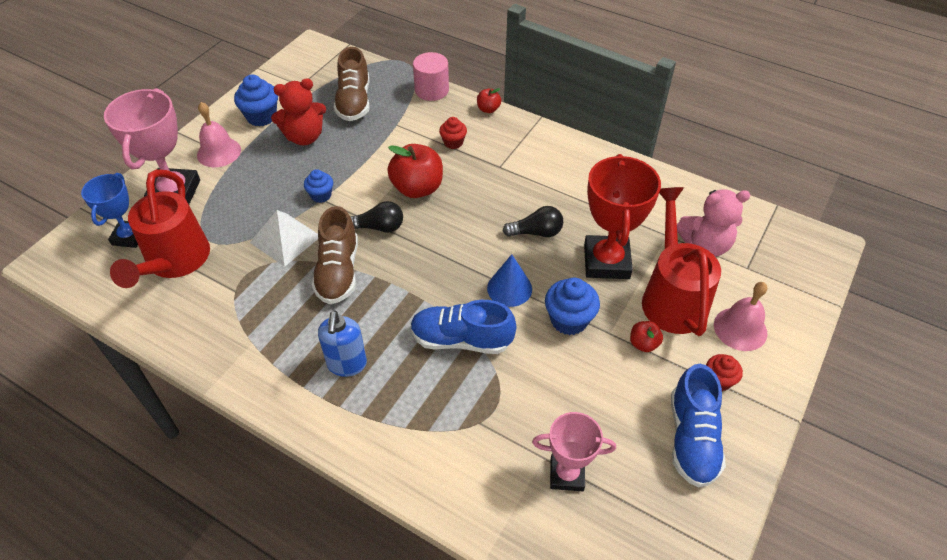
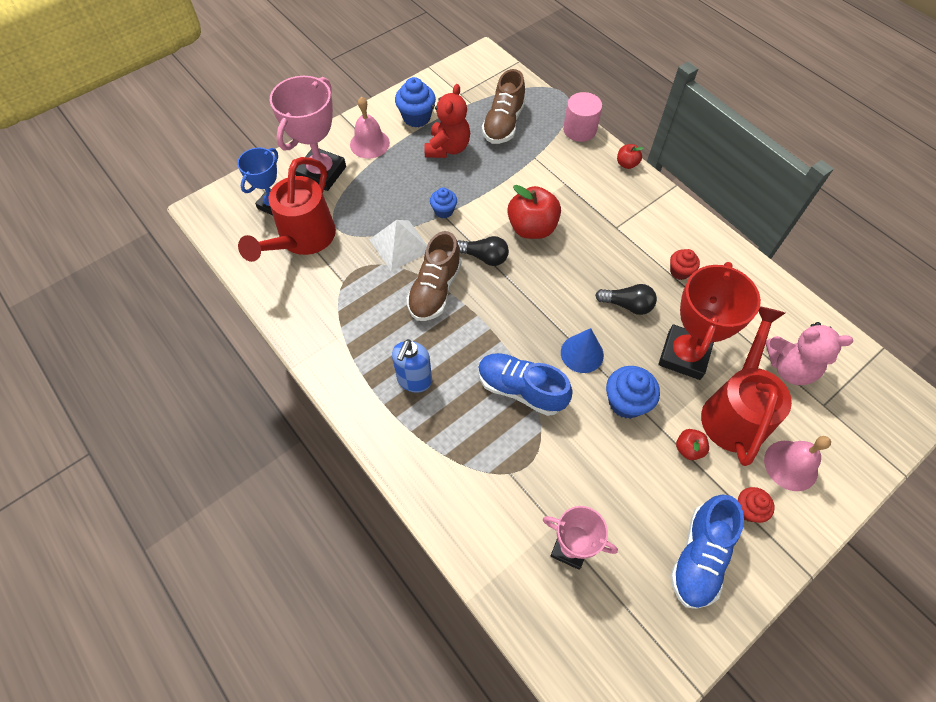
camera: 20 degrees right, 10 degrees up
red teddy bear [271,78,326,145] -> red teddy bear turned 75 degrees counterclockwise [425,84,470,158]
red cupcake [439,117,467,149] -> red cupcake moved to [670,249,700,280]

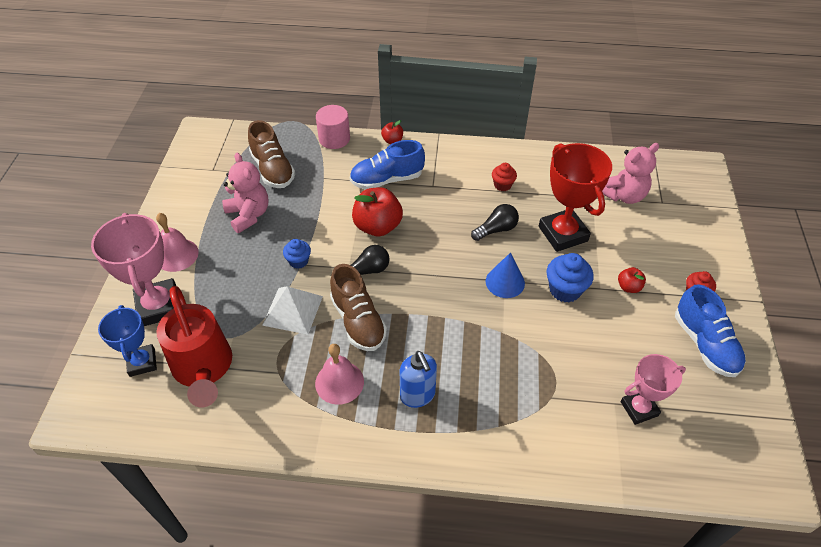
camera: 45 degrees left, 10 degrees down
blue cupcake [395,77,436,128] -> none
red teddy bear [425,84,470,158] -> pink teddy bear [222,153,268,233]
blue shoe [478,353,573,416] -> blue shoe moved to [350,140,425,189]
red watering can [701,306,792,466] -> none
pink bell [764,436,831,491] -> pink bell moved to [315,344,364,405]

